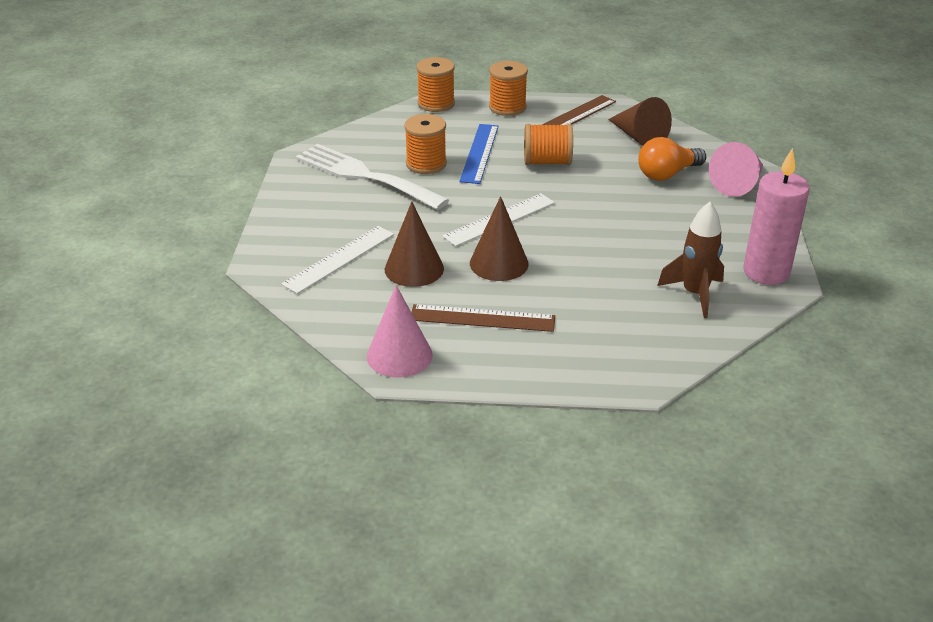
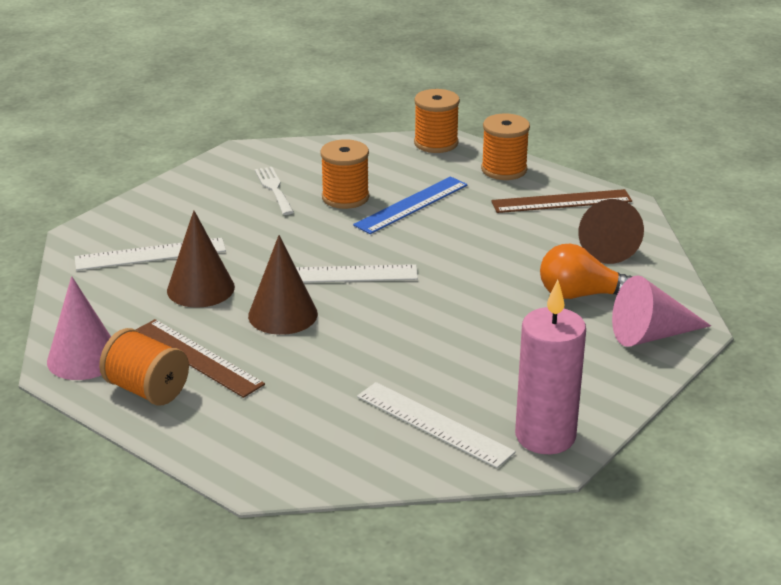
camera: 35 degrees right, 5 degrees down
white fork [296,144,449,210] -> white fork [255,167,294,215], size x0.49
orange spool [524,124,573,165] -> orange spool moved to [99,328,189,406]
brown rocket [657,202,724,318] -> white ruler [357,382,516,468]

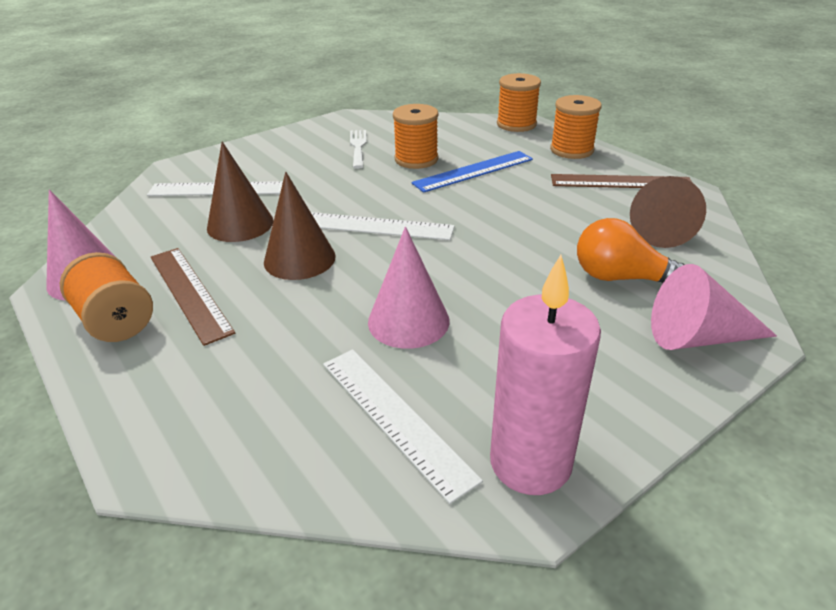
camera: 15 degrees right, 5 degrees up
none -> pink cone [368,227,450,349]

